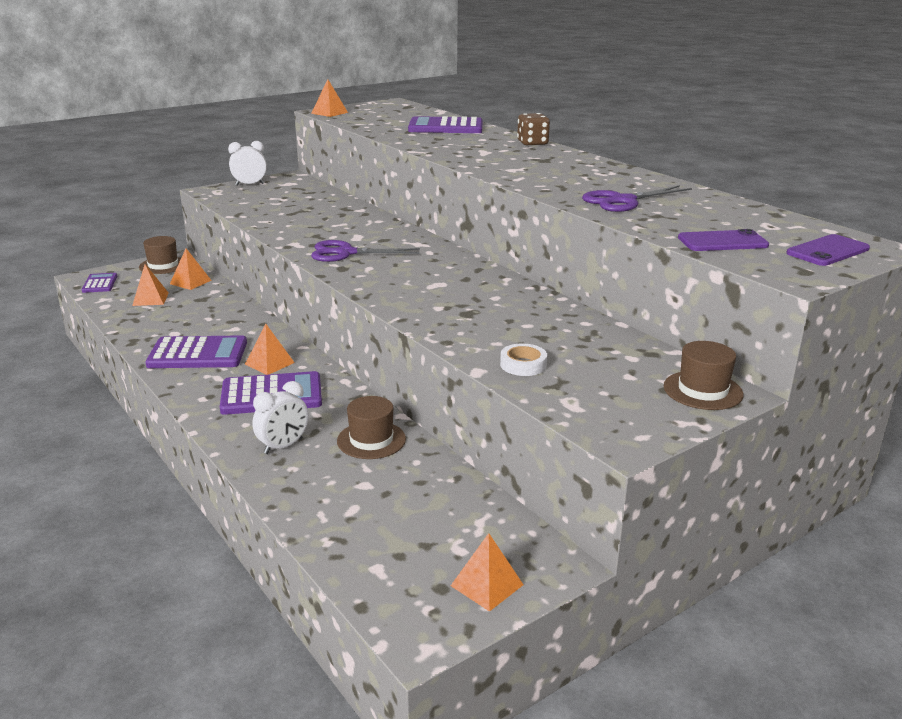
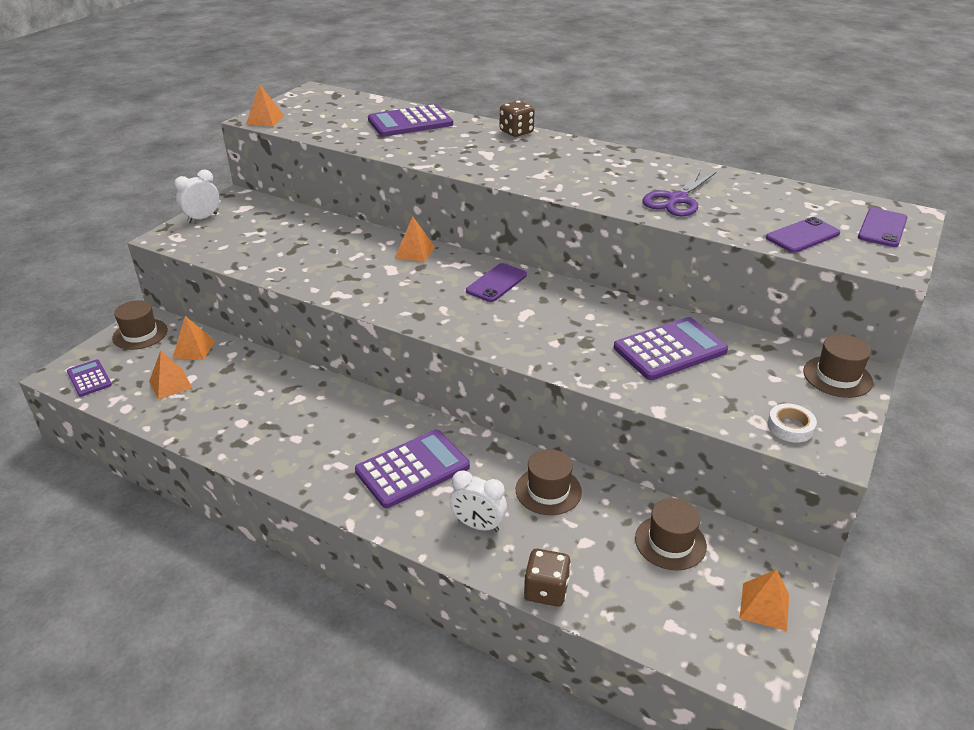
camera: 25 degrees left, 10 degrees up
purple calculator [145,335,247,368] -> purple calculator moved to [614,317,728,380]
orange pyramid [245,324,295,375] -> orange pyramid moved to [395,216,435,262]
white clock [252,381,309,454] -> white clock turned 90 degrees clockwise [450,470,507,532]
purple scissors [311,240,420,262] -> none
white tape [500,343,547,376] -> white tape moved to [767,404,817,443]
none -> purple phone [466,263,527,302]
none -> brown dice [524,549,571,607]
none -> brown hat [635,498,707,570]

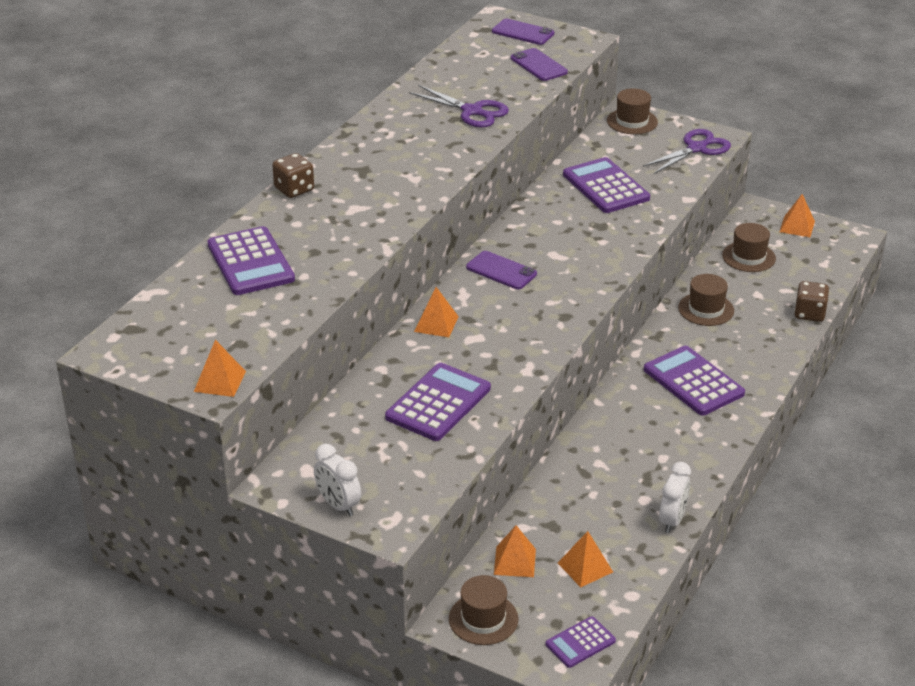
camera: 90 degrees left, 0 degrees up
white clock [450,470,507,532] -> white clock moved to [659,462,691,533]
white tape [767,404,817,443] -> purple scissors [643,129,731,174]
none -> purple calculator [385,363,491,441]

